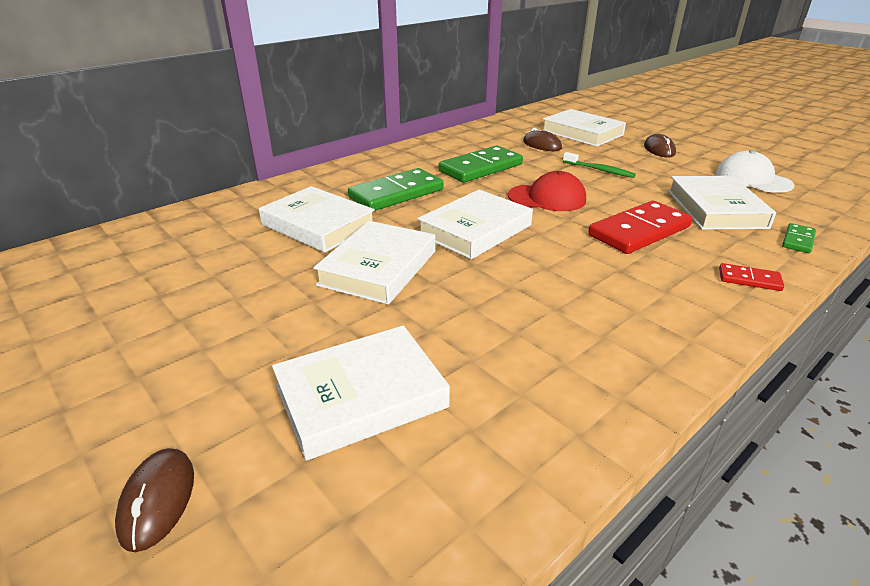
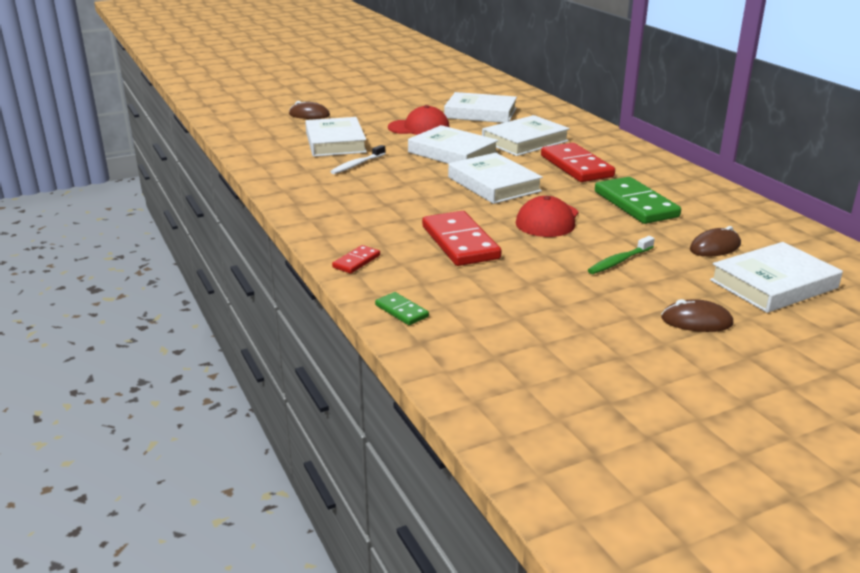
camera: 105 degrees right, 5 degrees down
green domino [348,168,444,211] -> red domino [541,143,615,182]
white book [668,176,776,230] -> white book moved to [444,92,517,123]
white cap [716,150,794,193] -> none
none -> white toothbrush [330,145,386,174]
none -> red cap [388,105,449,135]

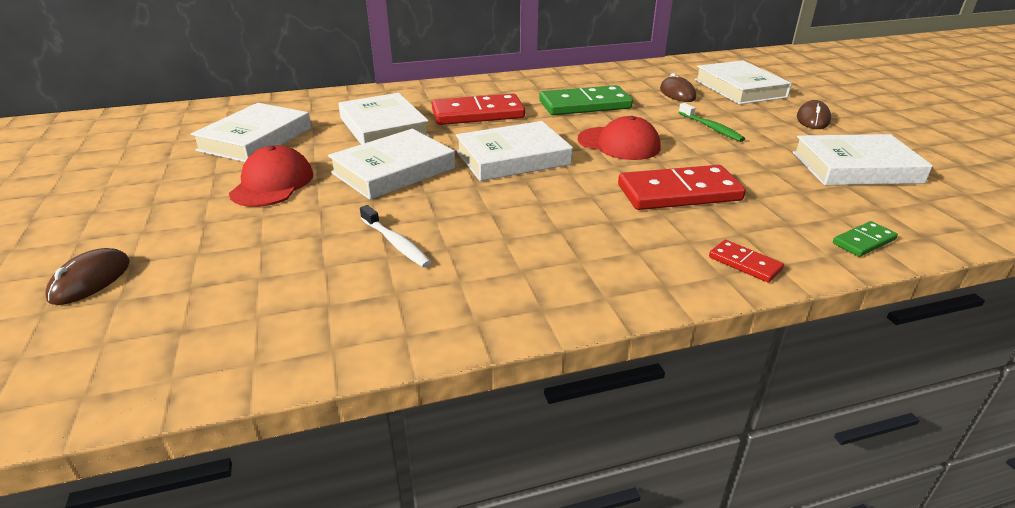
camera: 80 degrees left, 5 degrees up
white book [305,117,367,157] -> white book moved to [792,134,933,185]

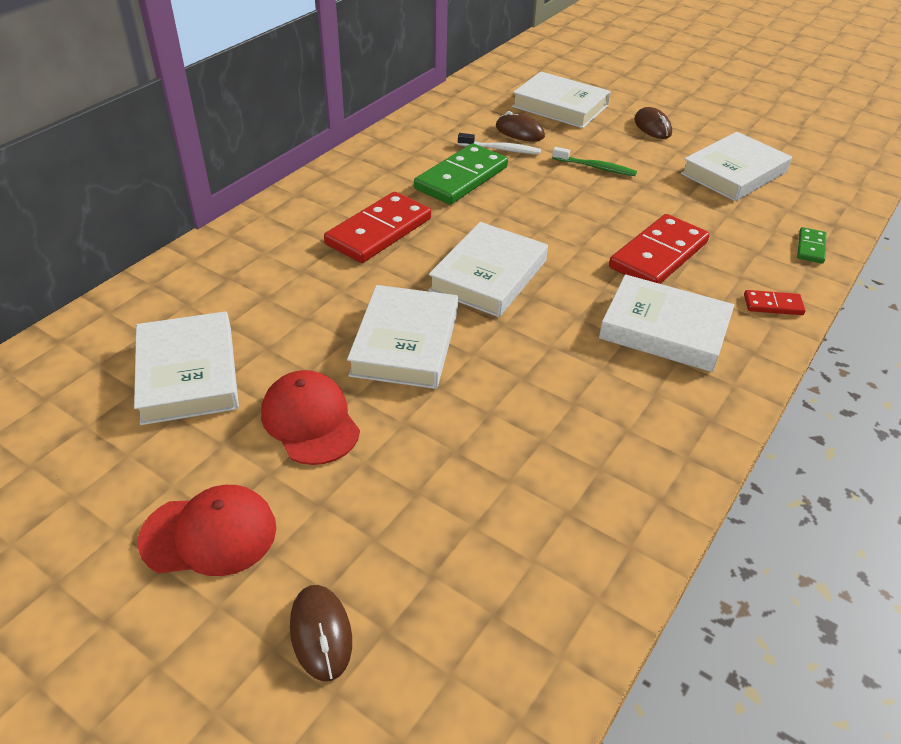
camera: 40 degrees left, 10 degrees up
white book [338,93,430,144] -> white book moved to [599,274,734,372]
white toothbrush [360,205,432,268] -> white toothbrush moved to [458,133,541,154]
red cap [578,116,660,160] -> red cap moved to [138,485,276,576]

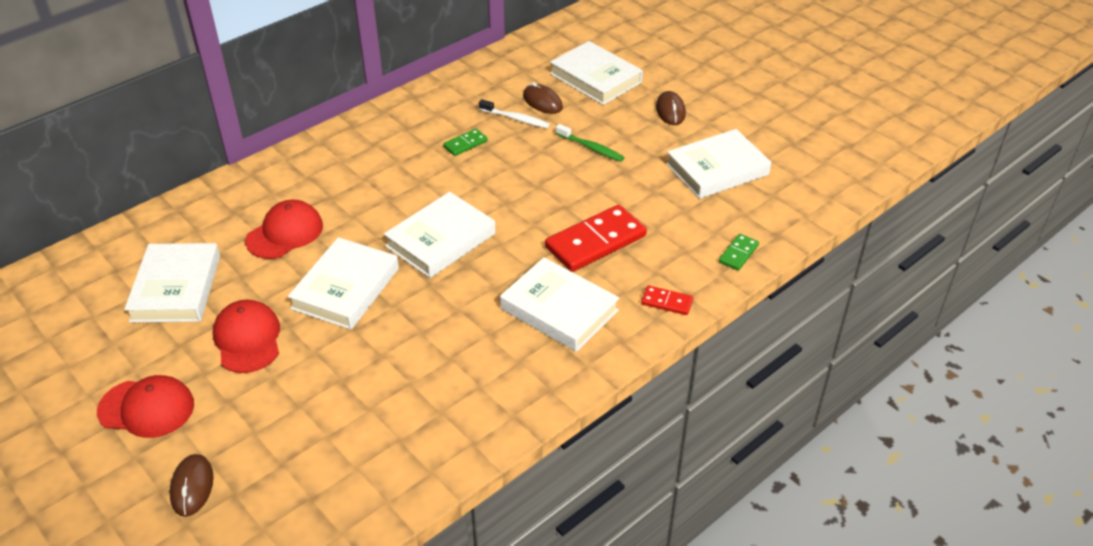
camera: 15 degrees right, 0 degrees up
red domino [324,192,431,263] -> none
green domino [414,143,508,205] -> green domino [443,129,488,156], size x0.48
none -> red cap [245,200,323,259]

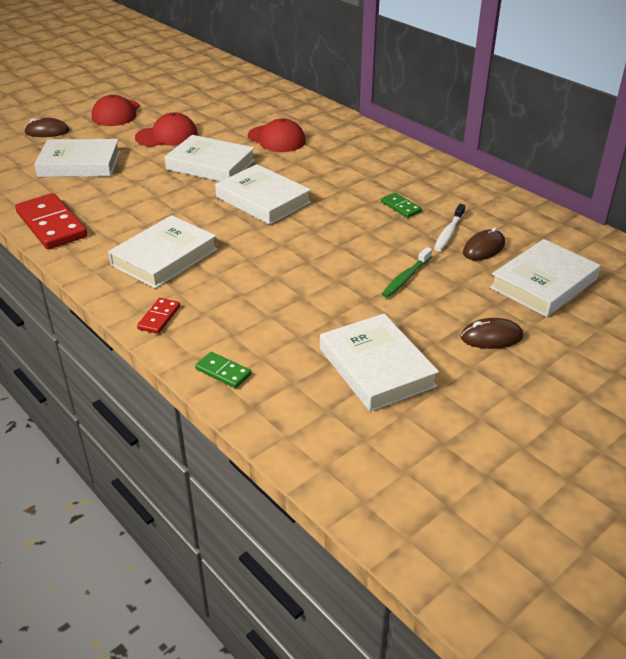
camera: 90 degrees right, 5 degrees down
white book [124,243,220,322] -> white book moved to [34,139,120,177]
red domino [545,205,647,272] -> red domino moved to [15,193,87,249]

